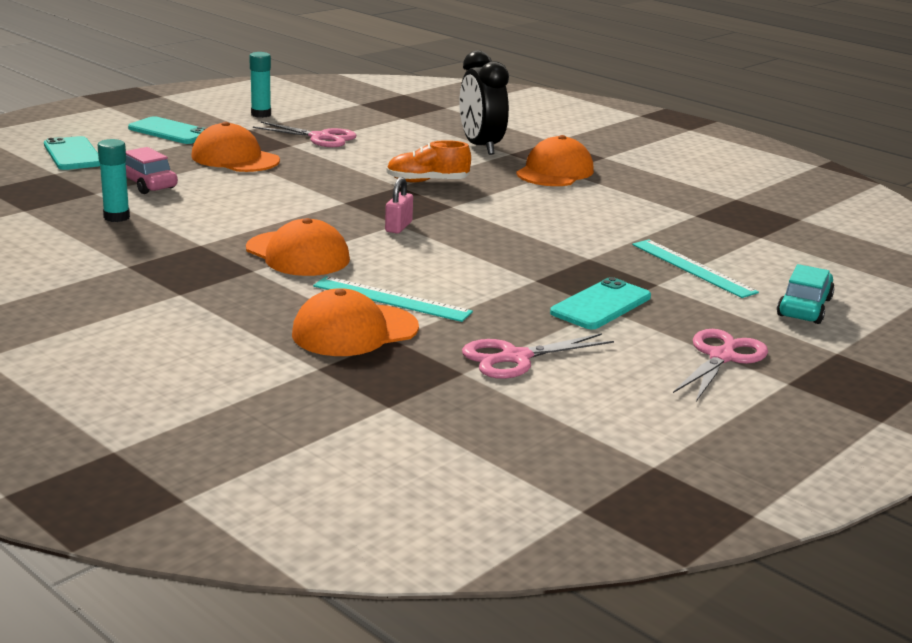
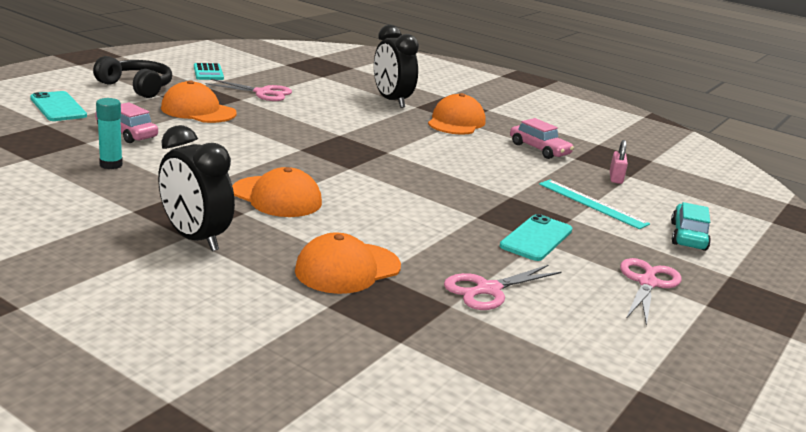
camera: 10 degrees left, 0 degrees up
turquoise phone [128,116,207,144] -> black headphones [93,56,172,98]
turquoise glue stick [249,52,271,118] -> turquoise calculator [194,63,224,80]
turquoise ruler [313,276,473,322] -> none
pink padlock [385,177,413,233] -> pink padlock moved to [610,140,628,184]
orange shoe [387,140,471,182] -> none
none -> black clock [158,125,235,251]
none -> pink car [510,118,574,159]

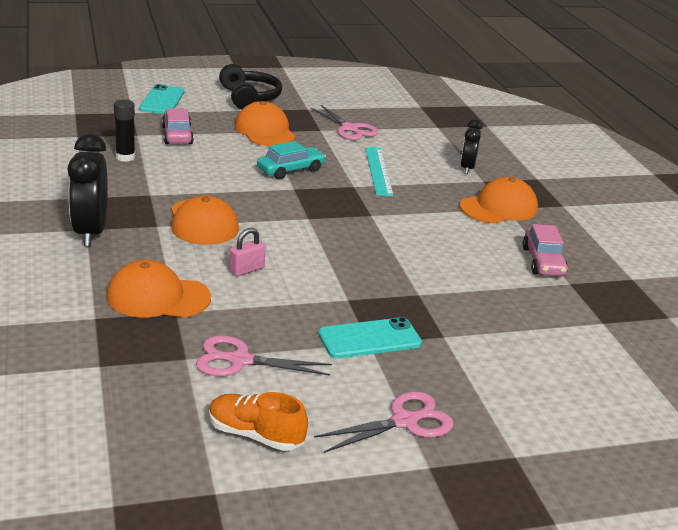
camera: 40 degrees right, 5 degrees up
turquoise glue stick [96,98,123,169] -> black glue stick [114,99,135,162]
turquoise calculator [194,63,224,80] -> none
black clock [374,25,419,108] -> black clock [461,119,482,174], size x0.60
turquoise ruler [539,180,650,229] -> turquoise ruler moved to [365,148,394,196]
pink padlock [610,140,628,184] -> pink padlock moved to [229,228,266,276]
turquoise car [671,202,711,251] -> turquoise car moved to [257,141,326,179]
none -> orange shoe [209,392,308,451]

